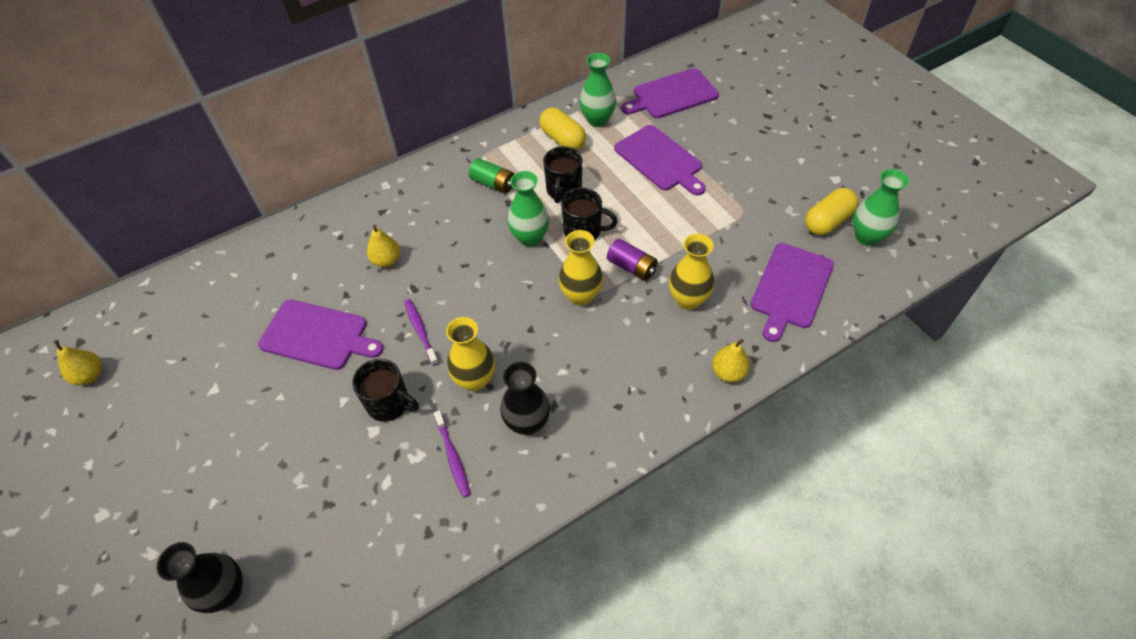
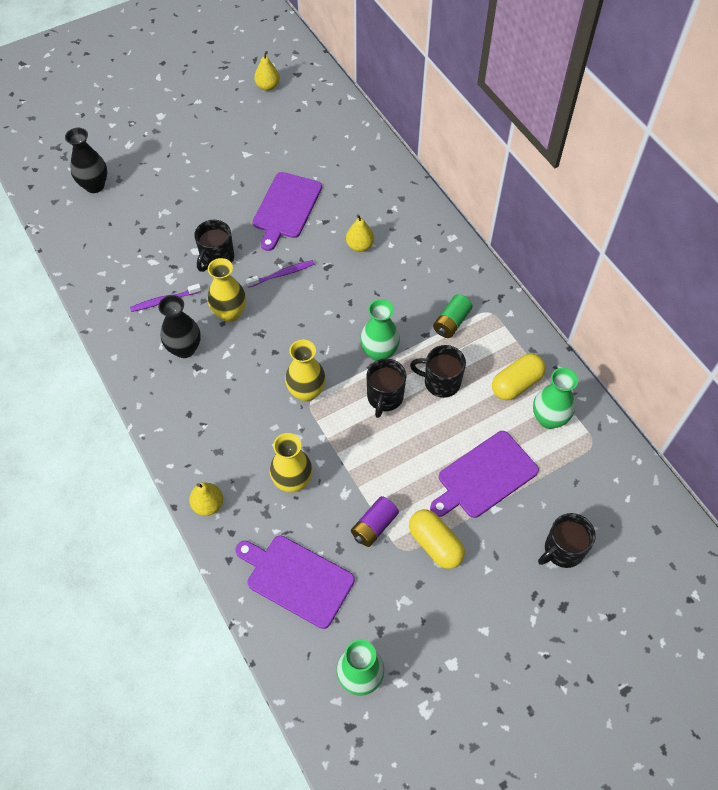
camera: 90 degrees right, 5 degrees up
purple battery [607,239,658,281] -> purple battery moved to [351,496,399,547]
purple cutting board [621,68,719,118] -> none
yellow capsule [805,188,859,235] -> yellow capsule moved to [409,509,465,569]
none -> black mug [538,513,596,568]

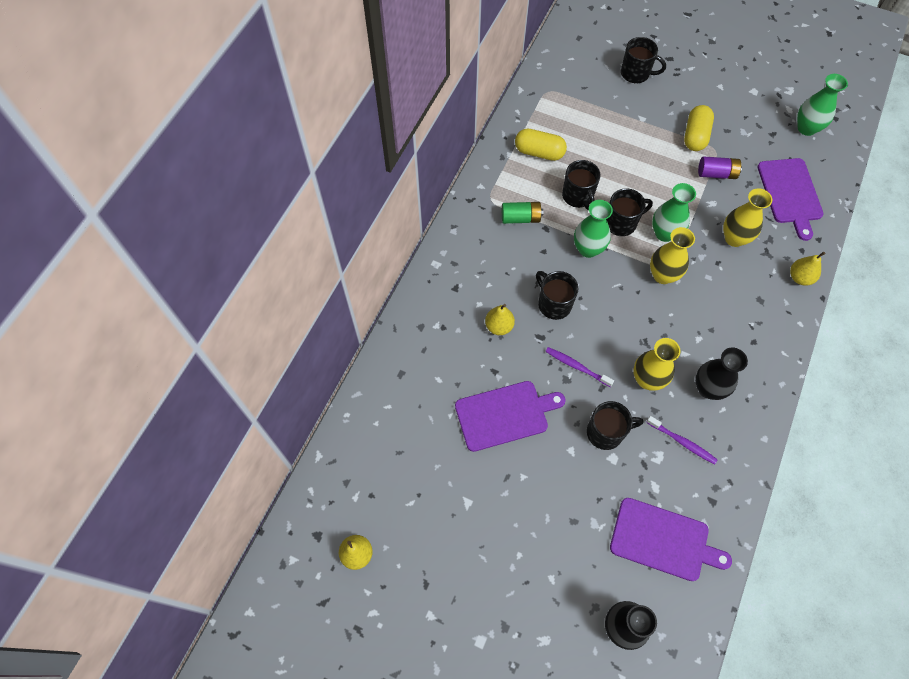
camera: 125 degrees left, 5 degrees up
purple cutting board [430,431,539,518] -> purple cutting board moved to [610,498,732,581]
green vase [533,368,578,429] -> green vase moved to [652,183,696,242]
none -> black mug [536,271,578,320]

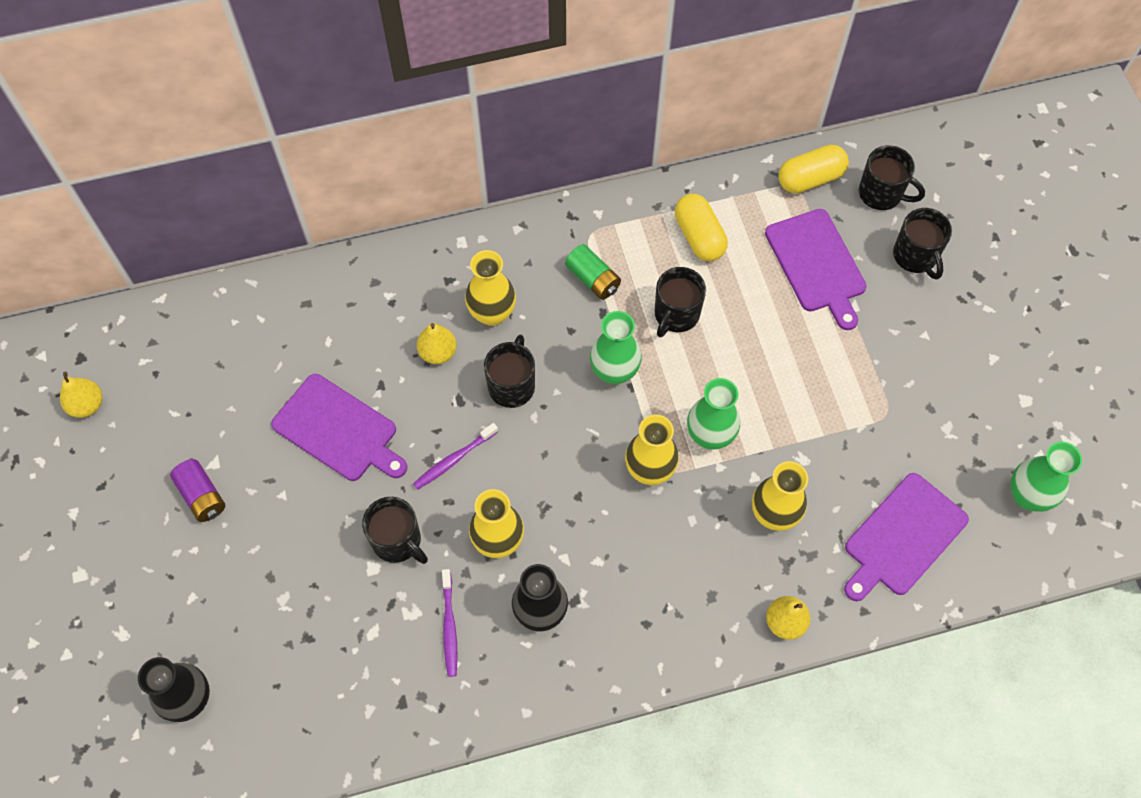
camera: 50 degrees right, 0 degrees up
purple toothbrush [545,347,614,387] -> purple toothbrush turned 120 degrees counterclockwise [413,423,498,490]
black mug [606,188,653,236] -> black mug moved to [859,145,925,210]
purple cutting board [610,498,732,581] -> purple cutting board moved to [765,209,867,330]
yellow capsule [684,105,714,151] -> yellow capsule moved to [779,145,849,193]
purple battery [698,156,742,179] -> purple battery moved to [170,459,225,522]
none -> yellow vase [465,250,516,326]

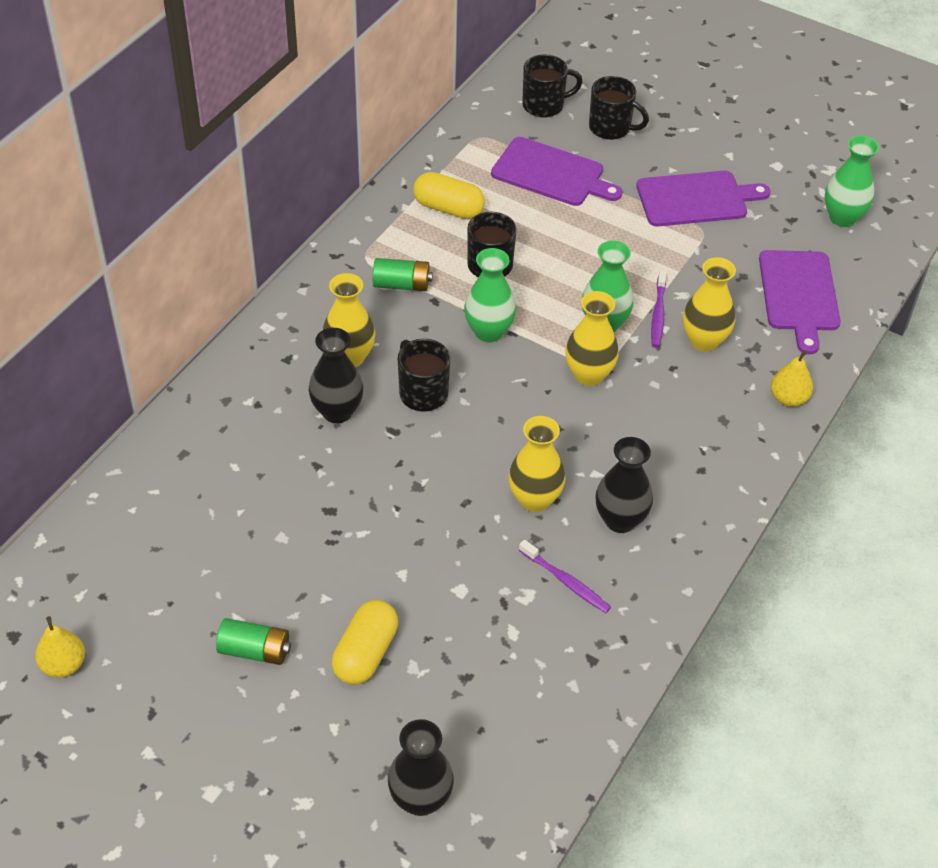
camera: 45 degrees left, 15 degrees down
purple battery [170,459,225,522] -> green battery [216,618,291,665]
purple cutting board [271,374,407,481] -> purple cutting board moved to [636,171,770,226]
black mug [362,497,428,564] -> none
purple toothbrush [413,423,498,490] -> purple toothbrush moved to [651,270,667,347]
yellow pear [417,323,457,364] -> black vase [309,328,363,423]
yellow capsule [779,145,849,193] -> yellow capsule moved to [332,600,398,685]

